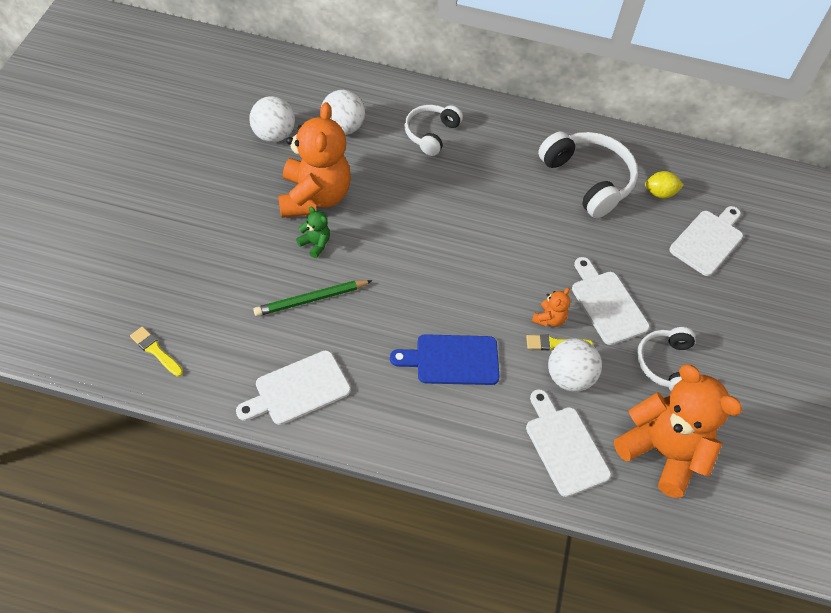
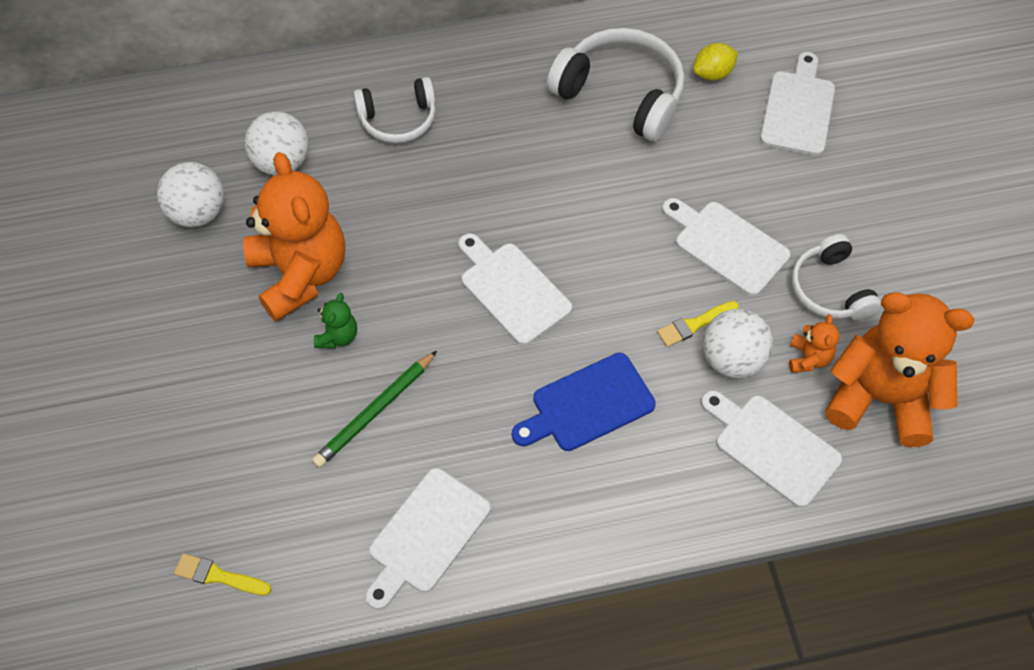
camera: 20 degrees left, 5 degrees up
green teddy bear [296,206,330,258] -> green teddy bear turned 90 degrees clockwise [314,293,357,349]
white headphones [404,105,463,156] -> white headphones turned 105 degrees counterclockwise [353,77,436,143]
orange teddy bear [532,288,571,327] -> orange teddy bear moved to [789,314,839,373]
none -> white cutting board [458,233,572,345]

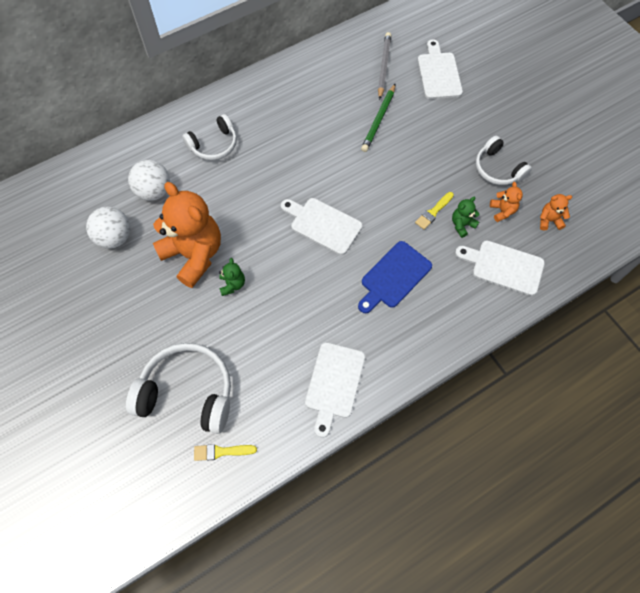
camera: 20 degrees left, 5 degrees up
green pencil [312,351,437,468] -> green pencil moved to [361,84,395,152]
white headphones [547,28,685,142] -> white headphones moved to [126,343,231,434]
white cutting board [662,198,790,296] -> none
yellow lemon [693,43,738,81] -> grey pencil [378,32,391,100]
white ball [703,309,773,378] -> green teddy bear [452,197,479,238]
orange teddy bear [825,292,974,447] -> orange teddy bear [540,194,572,230], size x0.42

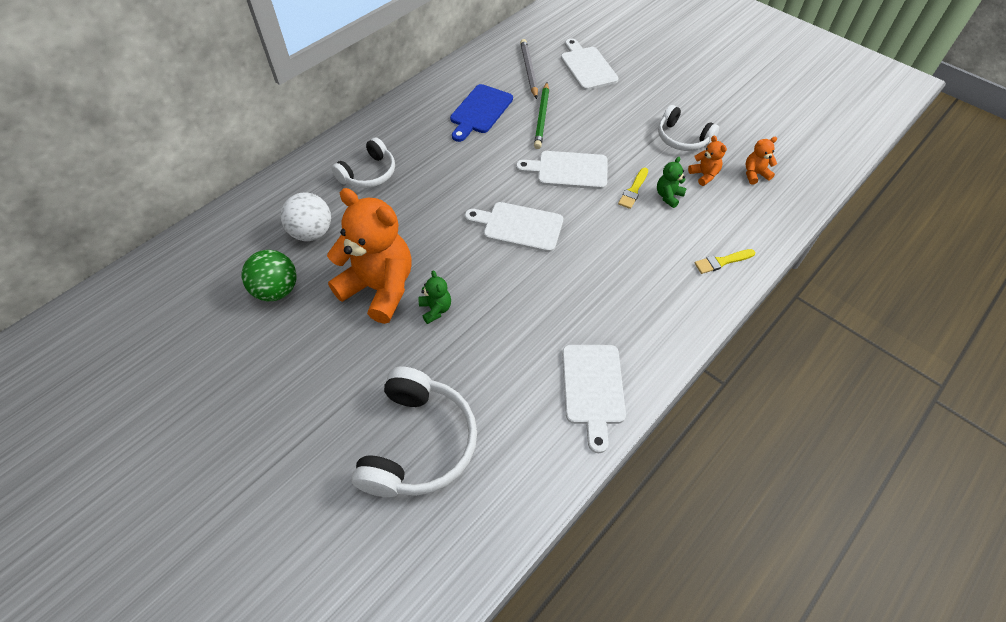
camera: 15 degrees left, 10 degrees down
white ball [86,207,130,249] -> green ball [241,250,296,301]
white headphones [126,343,231,434] -> white headphones turned 105 degrees clockwise [351,367,477,497]
yellow brush [194,444,257,461] -> yellow brush moved to [695,249,755,274]
blue cutting board [358,241,432,313] -> blue cutting board moved to [450,84,513,142]
white cutting board [455,240,545,296] -> white cutting board moved to [516,151,608,189]

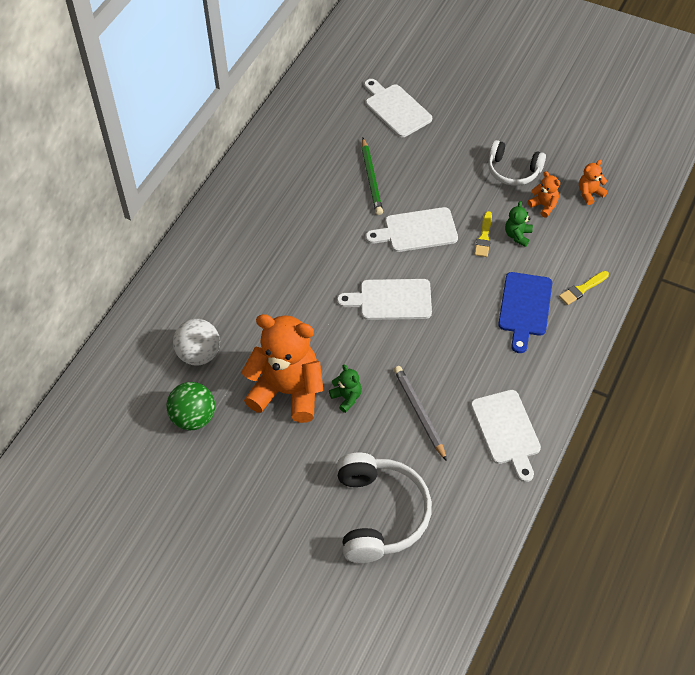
camera: 15 degrees left, 0 degrees up
white headphones [331,137,395,188] -> none
blue cutting board [450,84,513,142] -> blue cutting board moved to [498,272,552,353]
grey pencil [520,39,538,99] -> grey pencil moved to [394,366,447,461]

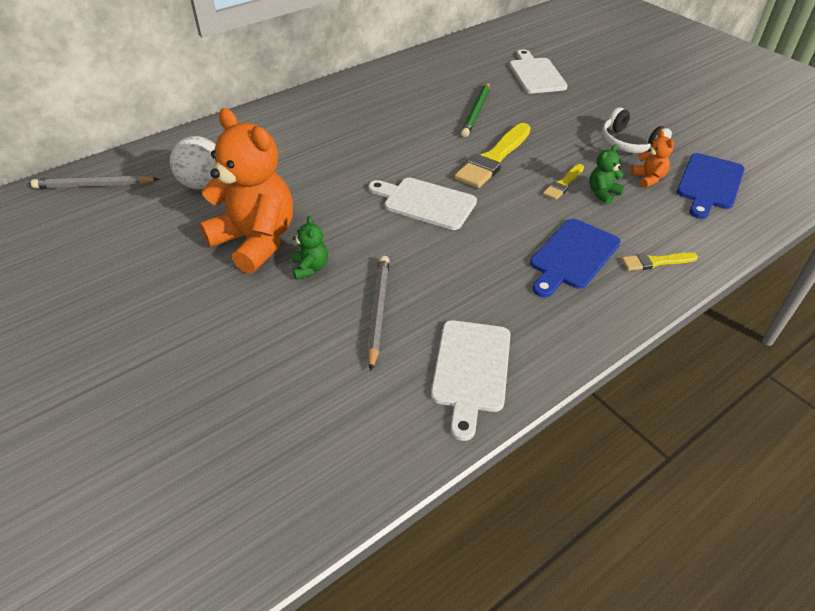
camera: 25 degrees right, 10 degrees down
green ball [166,382,215,430] -> none
white headphones [337,453,432,563] -> none
white cutting board [366,207,458,252] -> yellow brush [454,123,531,188]
orange teddy bear [579,160,608,205] -> blue cutting board [677,153,745,219]
none -> grey pencil [31,175,159,189]

